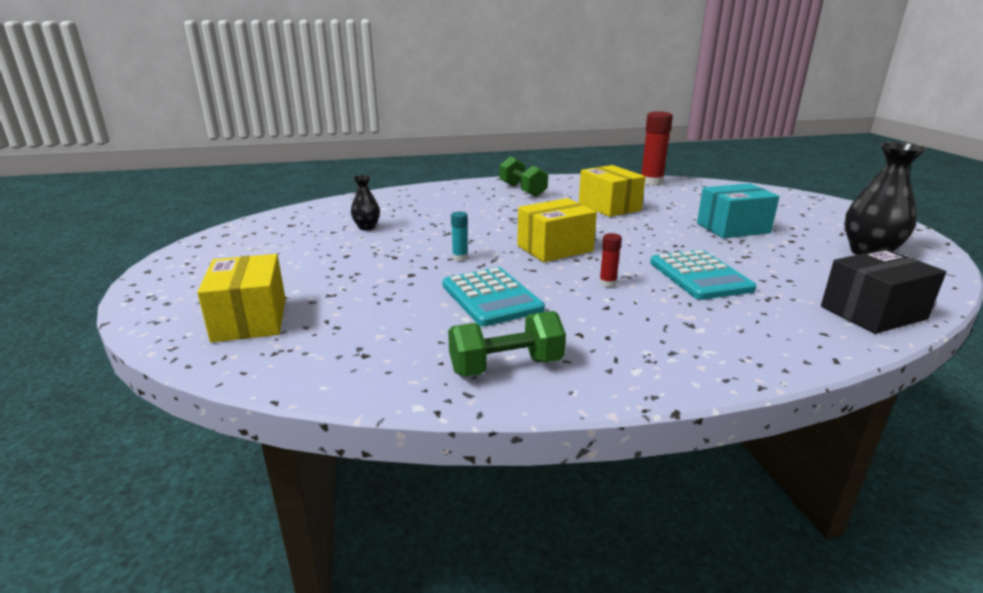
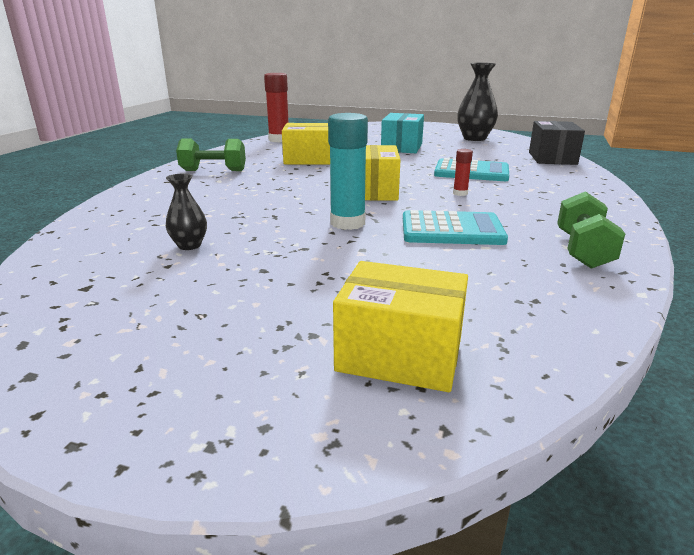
camera: 60 degrees left, 0 degrees up
turquoise glue stick [451,211,468,261] -> turquoise glue stick [328,113,368,230], size x2.06

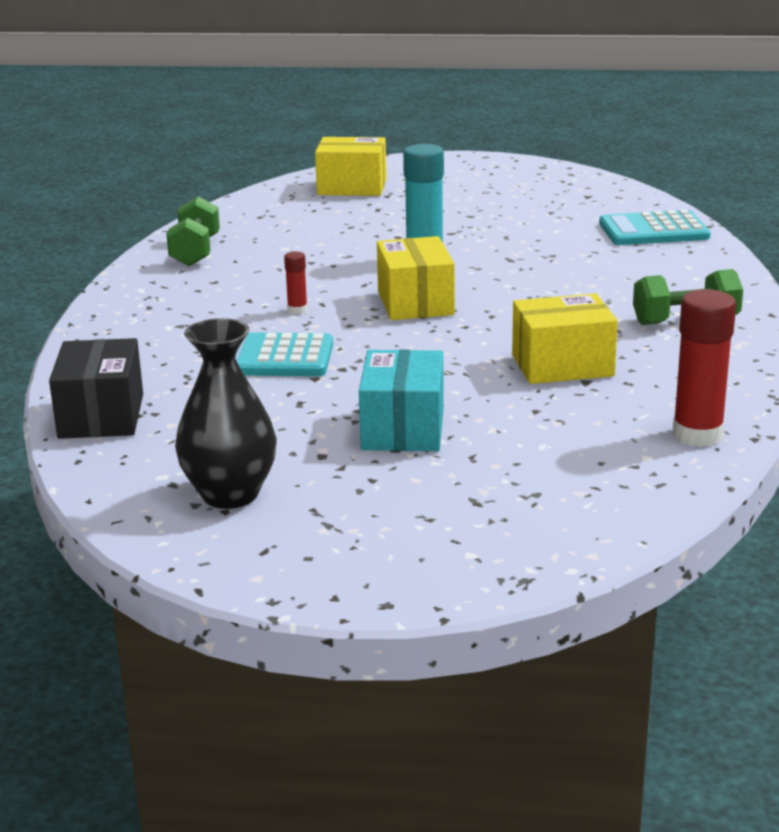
camera: 170 degrees right, 0 degrees up
black vase [166,173,207,250] -> none
turquoise calculator [403,210,508,245] -> turquoise calculator moved to [599,209,711,245]

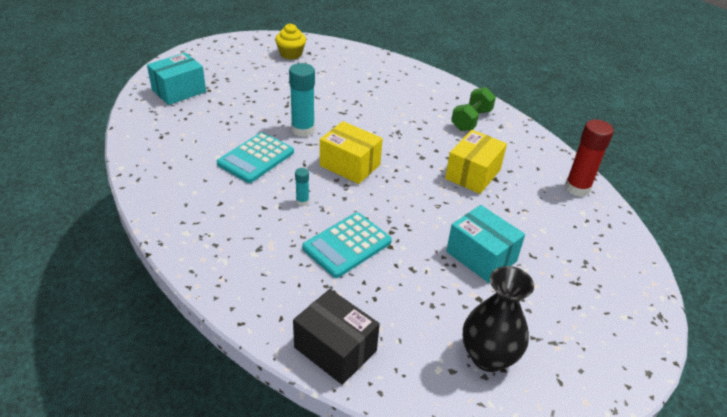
camera: 50 degrees left, 15 degrees up
green dumbbell [166,196,220,266] -> none
red glue stick [284,252,308,314] -> turquoise glue stick [295,168,309,206]
yellow box [315,137,387,196] -> turquoise box [147,53,206,105]
turquoise calculator [599,209,711,245] -> turquoise calculator moved to [217,132,294,183]
none -> yellow cupcake [275,23,306,60]

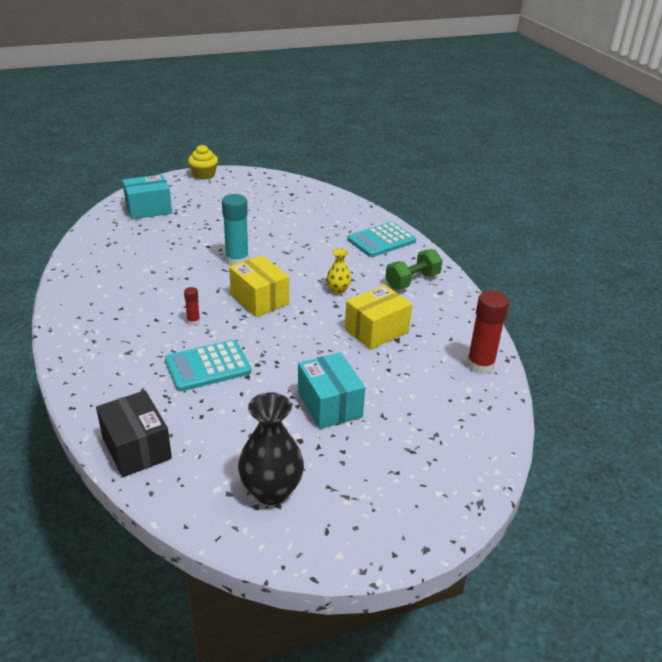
camera: 20 degrees right, 5 degrees down
turquoise calculator [217,132,294,183] -> turquoise calculator moved to [347,222,416,257]
yellow cupcake [275,23,306,60] -> yellow cupcake moved to [188,145,218,180]
turquoise glue stick [295,168,309,206] -> red glue stick [184,287,200,325]
none -> yellow vase [327,248,351,294]

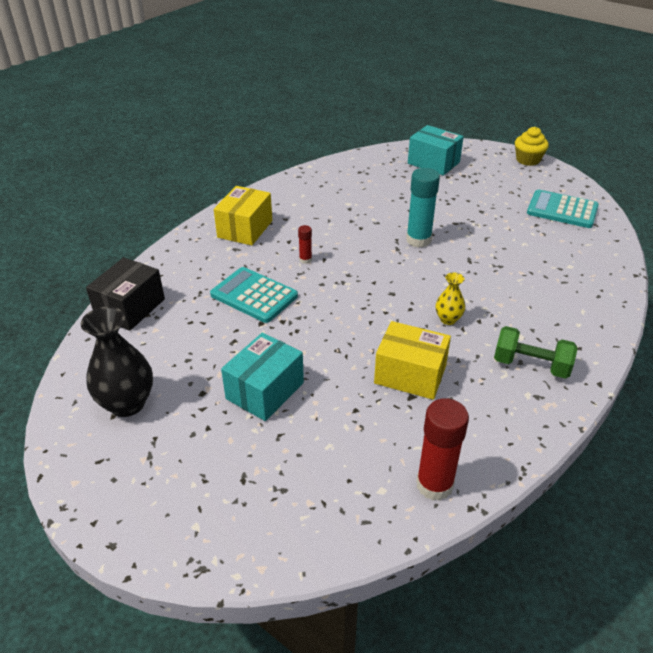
camera: 60 degrees right, 5 degrees up
yellow box [229,255,289,317] -> yellow box moved to [214,186,272,246]
turquoise calculator [347,222,416,257] -> turquoise calculator moved to [527,190,599,228]

